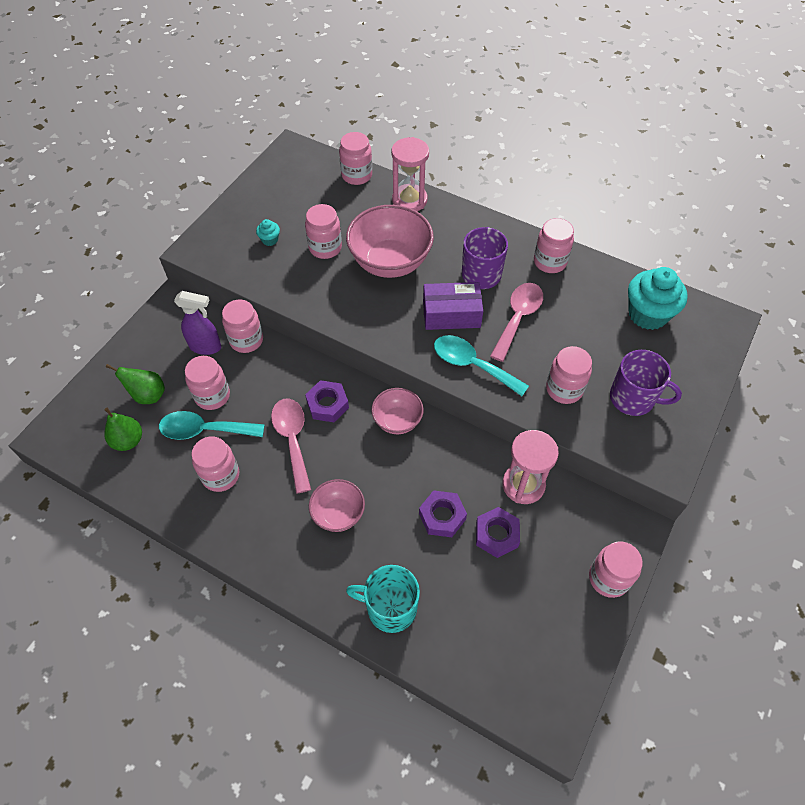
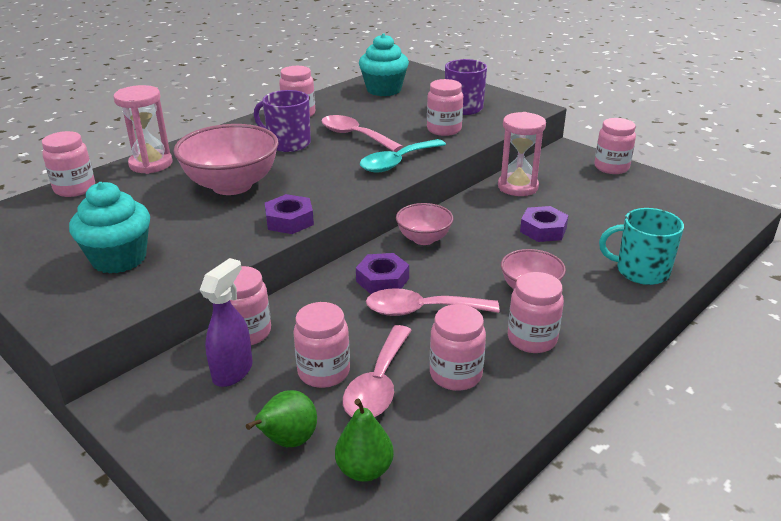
camera: 75 degrees left, 25 degrees down
turquoise spoon [159,411,265,440] -> pink spoon [343,325,412,417]
turquoise cupcake [256,219,280,246] -> turquoise cupcake [69,182,150,274], size x2.26
pink jar [305,204,342,259] -> pink jar moved to [508,272,564,353]
turquoise mug [346,565,420,633] -> turquoise mug turned 75 degrees clockwise [599,208,684,285]
purple box [423,282,483,330] -> none
purple nut [476,507,520,558] -> purple nut moved to [265,194,314,234]

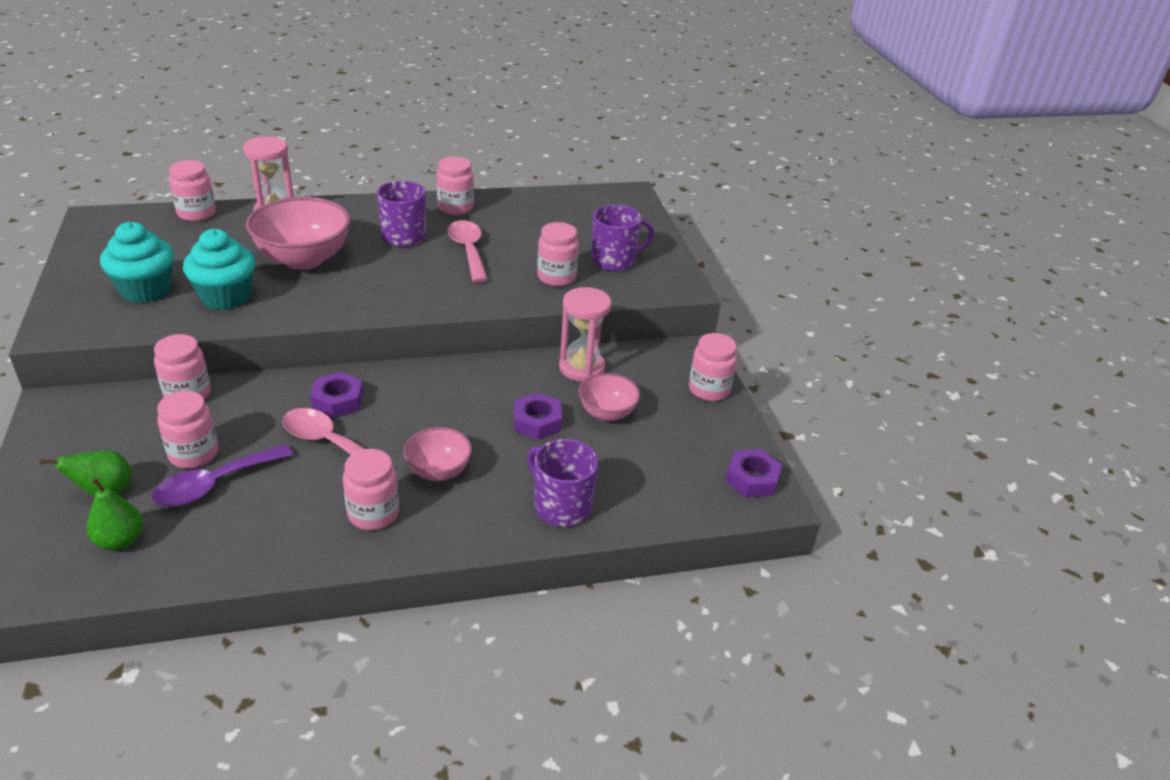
camera: 30 degrees right, 5 degrees up
purple spray bottle [200,258,252,387] -> none
purple nut [265,194,314,234] -> purple nut moved to [725,449,782,498]
pink spoon [343,325,412,417] -> purple spoon [152,444,293,507]
turquoise cupcake [359,33,409,96] -> turquoise cupcake moved to [183,229,255,310]
turquoise spoon [360,139,446,173] -> none
pink bowl [396,203,453,245] -> pink bowl moved to [579,373,640,421]
pink jar [430,304,486,391] -> none
turquoise mug [599,208,684,285] -> purple mug [527,439,598,527]

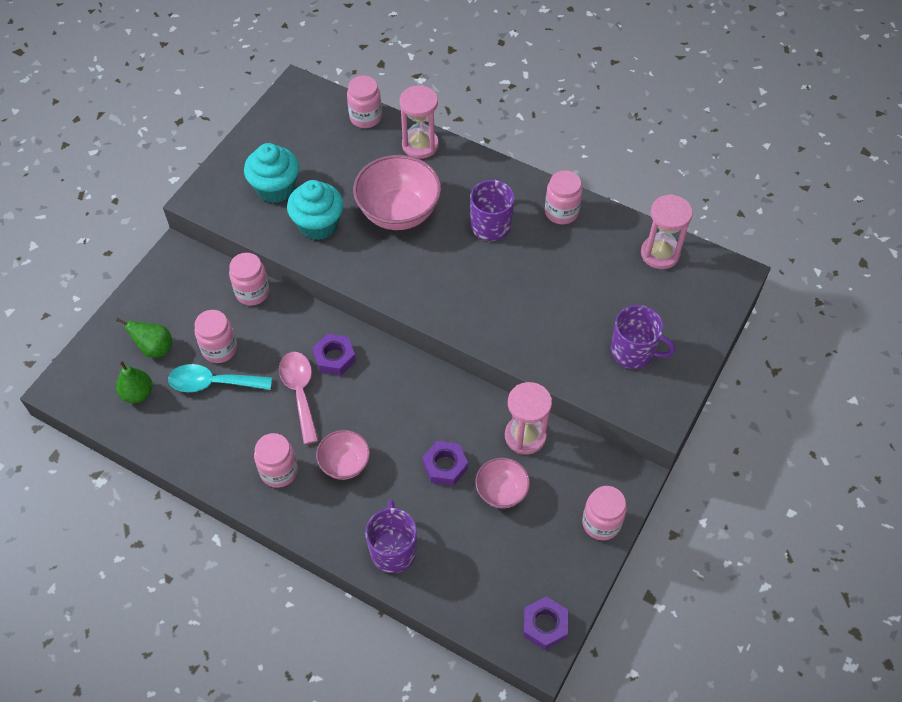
camera: 45 degrees right, 20 degrees up
purple spoon [152,444,293,507] -> turquoise spoon [168,364,272,392]
pink spoon [448,220,488,283] -> none
pink jar [537,222,579,286] -> none
none -> pink hourglass [641,194,693,269]

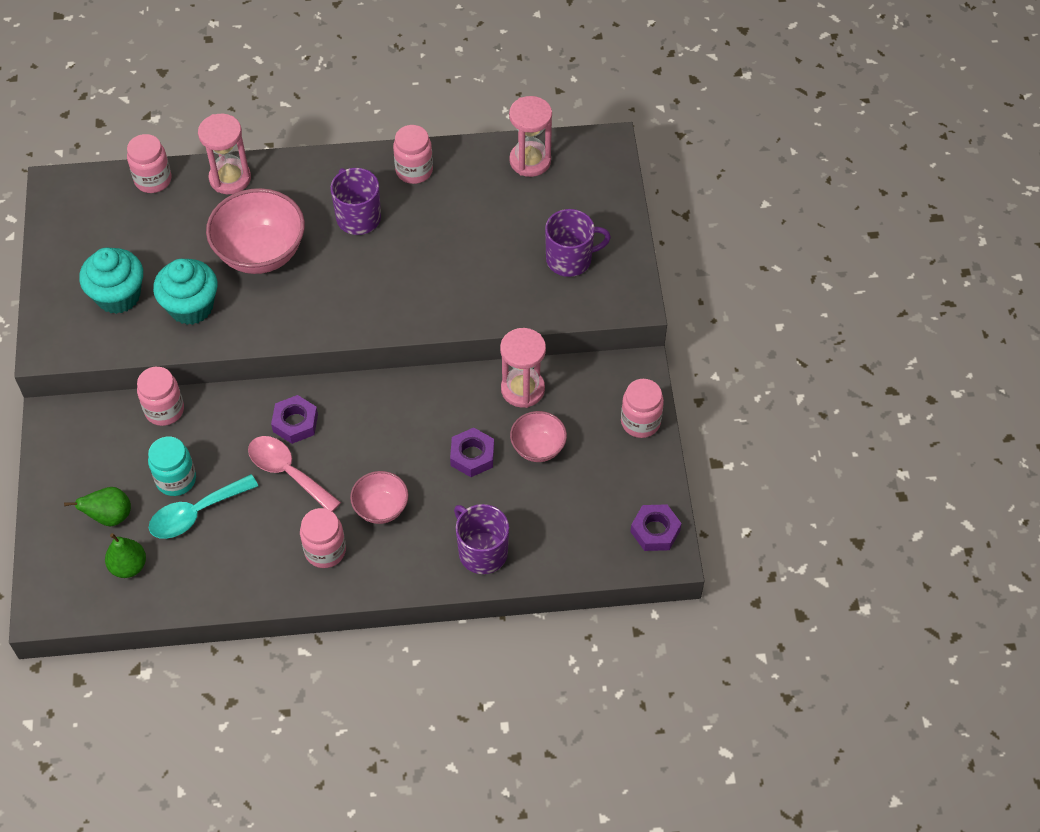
camera: 35 degrees left, 0 degrees up
pink jar [194,310,237,363] -> turquoise jar [148,437,196,496]

